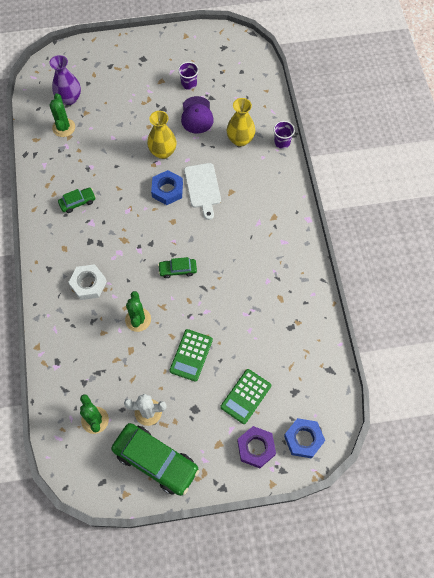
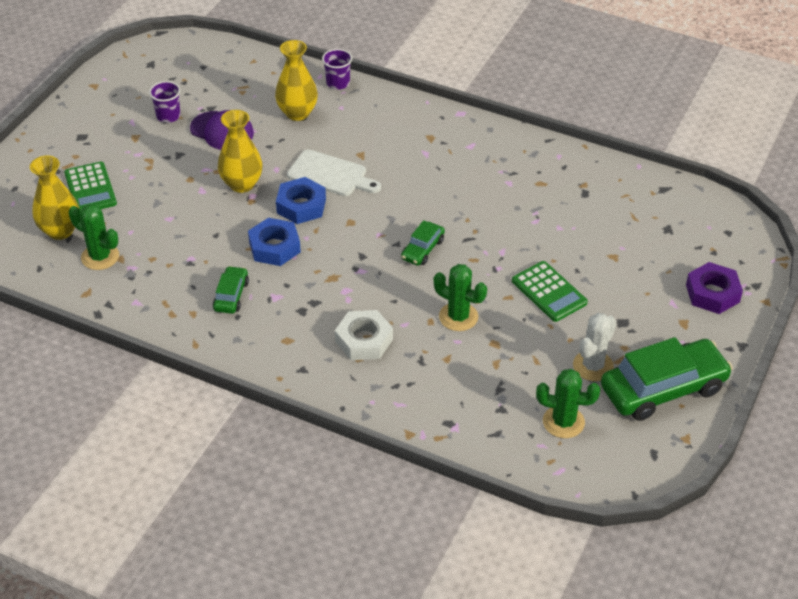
camera: 55 degrees left, 20 degrees down
purple vase [49,55,81,105] -> yellow vase [30,155,79,240]
green calculator [220,369,271,424] -> green calculator moved to [64,162,117,211]
blue nut [284,418,325,458] -> blue nut moved to [248,218,301,266]

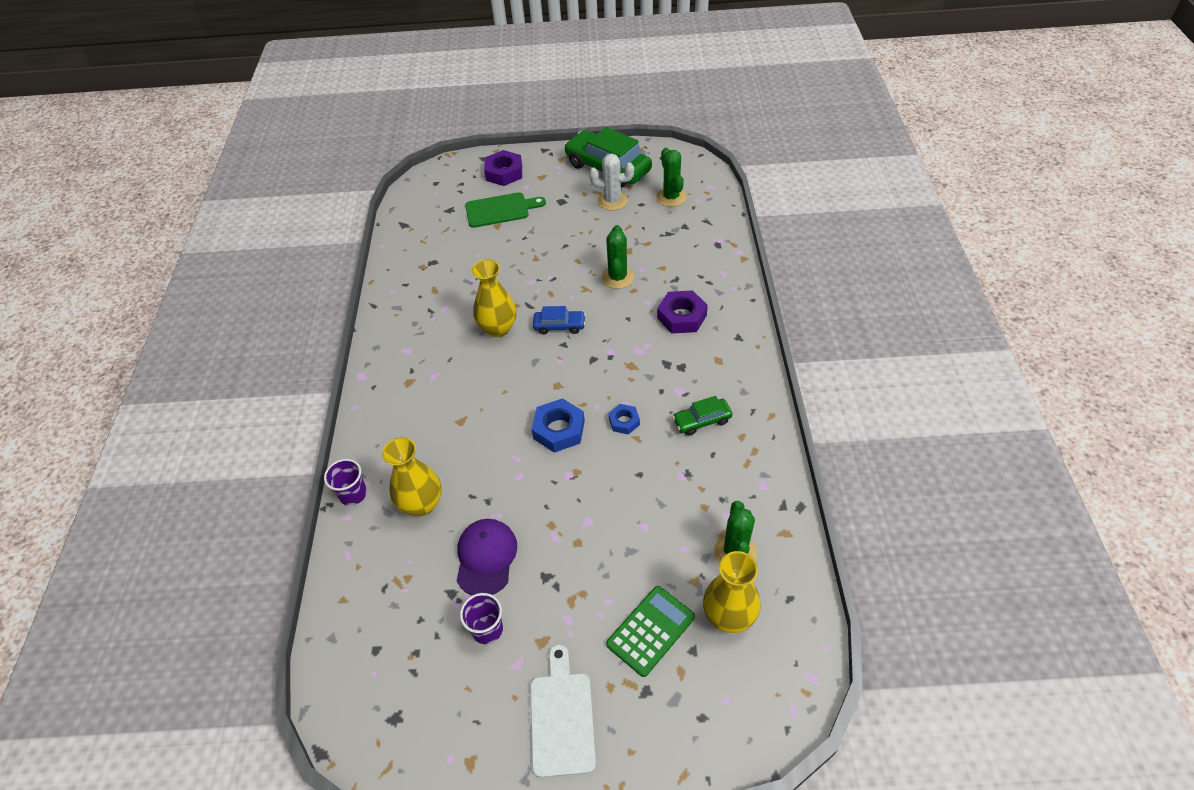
camera: 115 degrees left, 5 degrees up
yellow vase [218,110,263,193] -> yellow vase moved to [472,259,516,337]
blue nut [248,218,301,266] -> blue nut [609,404,640,435], size x0.59
white cutting board [287,149,381,196] -> white cutting board moved to [530,644,596,778]
white nut [335,310,393,360] -> purple nut [657,290,708,334]
green car [401,220,445,266] -> blue car [533,306,586,334]
green calculator [512,261,588,322] -> none
none -> green cutting board [465,192,546,228]

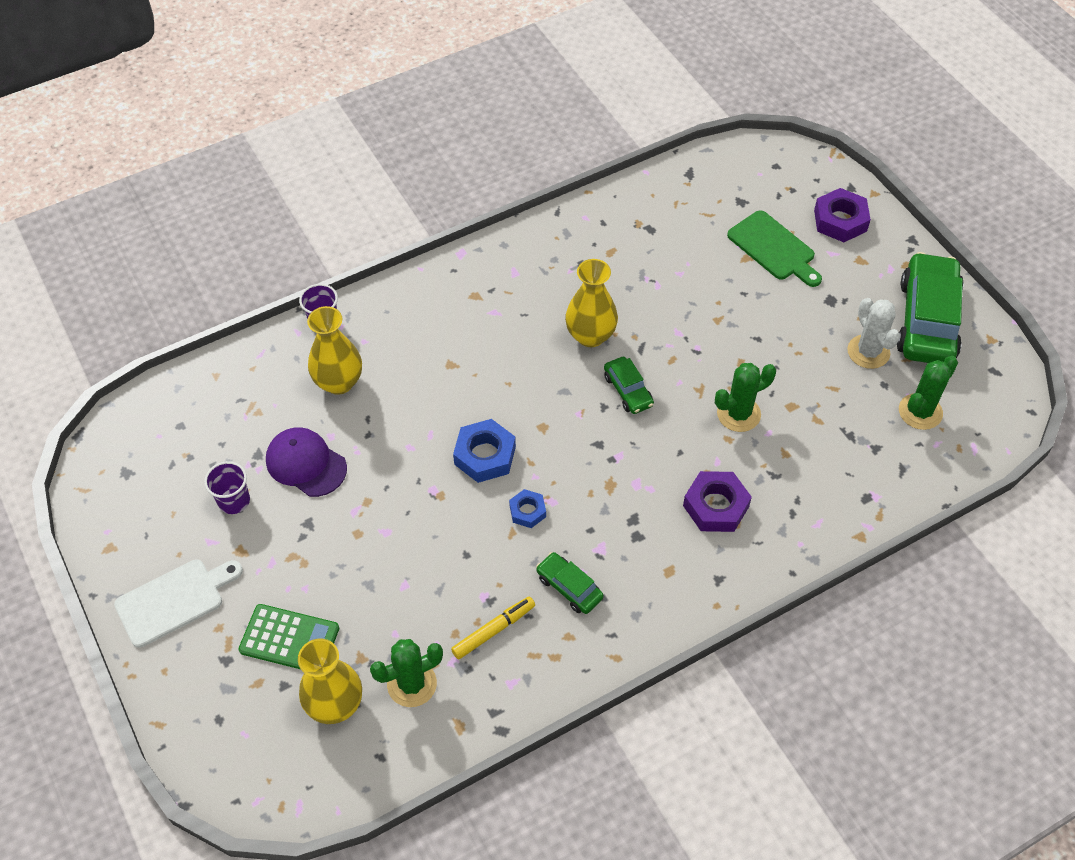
camera: 60 degrees right, 5 degrees up
purple cap [457,519,517,595] -> purple cap turned 120 degrees counterclockwise [266,427,347,497]
blue car [533,306,586,334] -> green car [604,357,654,414]
none -> yellow marker [451,597,535,659]

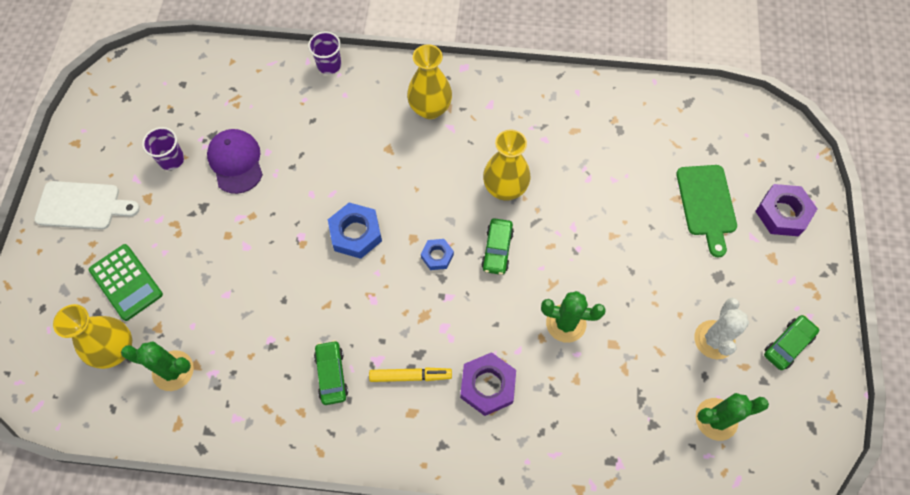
camera: 35 degrees right, 10 degrees up
yellow vase [307,306,362,395] -> yellow vase moved to [407,44,452,119]
yellow marker [451,597,535,659] -> yellow marker moved to [369,367,452,382]
blue nut [509,489,546,528] -> blue nut moved to [421,239,454,270]
green car [897,252,964,363] -> green car [764,315,819,370], size x0.49

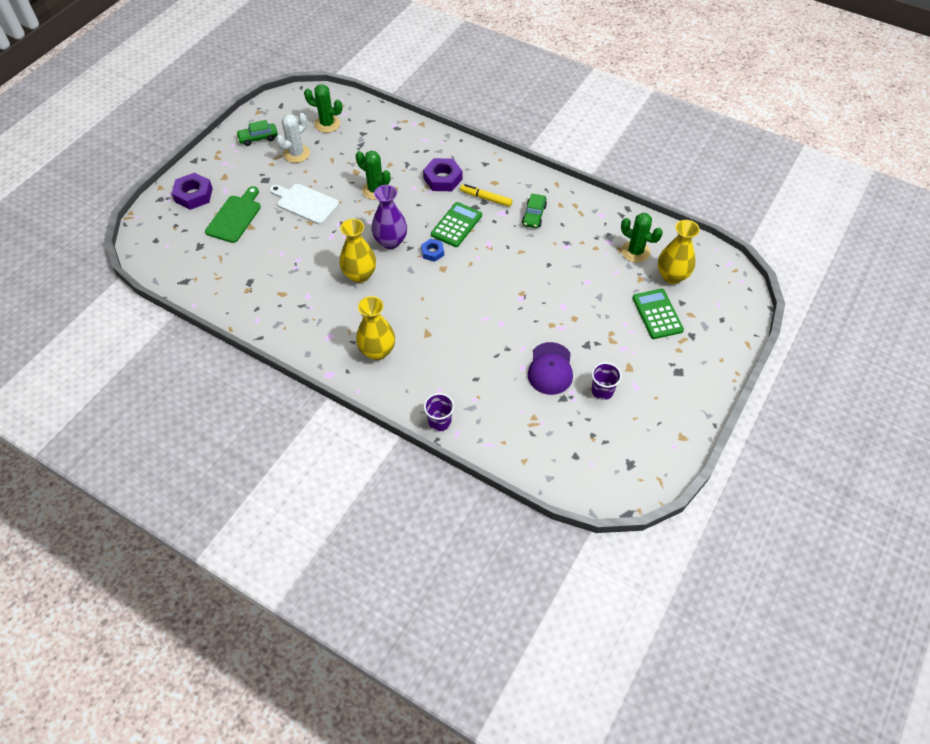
camera: 155 degrees left, 10 degrees down
white cutting board [34,181,140,230] -> white cutting board moved to [270,184,339,225]
blue nut [328,202,382,259] -> none
green car [481,218,514,275] -> purple vase [372,185,407,249]
none -> green calculator [431,202,482,247]

